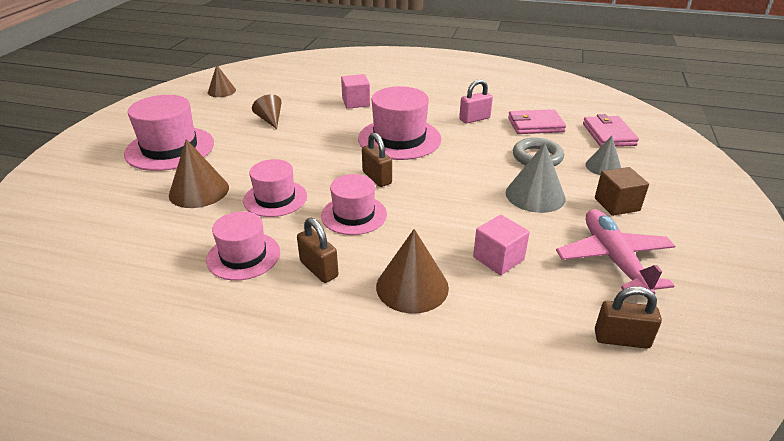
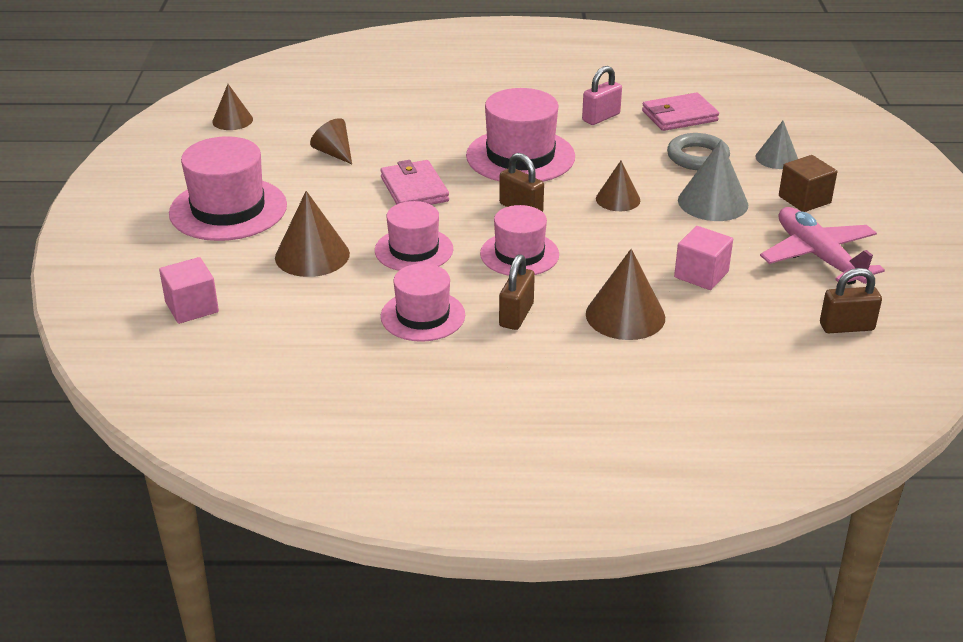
camera: 15 degrees left, 0 degrees up
brown padlock [297,218,339,283] -> brown padlock turned 75 degrees clockwise [499,254,535,330]
pink cube [341,74,370,109] -> pink cube moved to [159,257,219,324]
pink wallet [583,114,639,147] -> pink wallet moved to [380,160,449,205]
none -> brown cone [596,161,640,211]

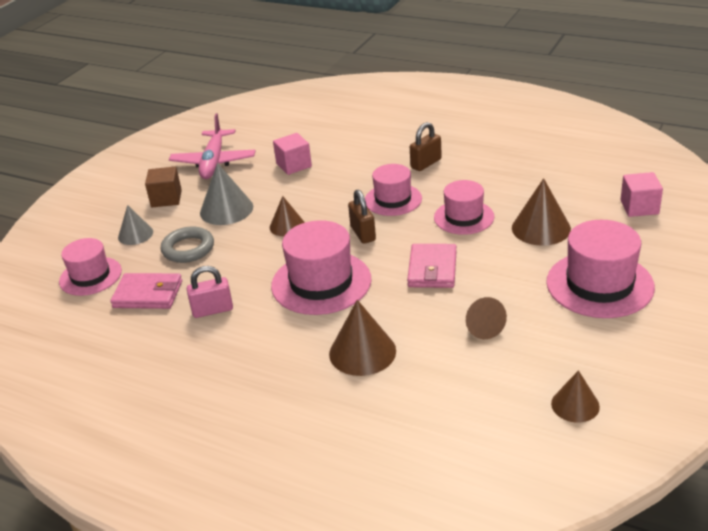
camera: 150 degrees left, 0 degrees up
pink hat [381,263,465,342] -> pink hat moved to [59,238,122,296]
brown cone [586,249,665,340] -> brown cone moved to [329,300,396,376]
brown padlock [820,268,882,333] -> none

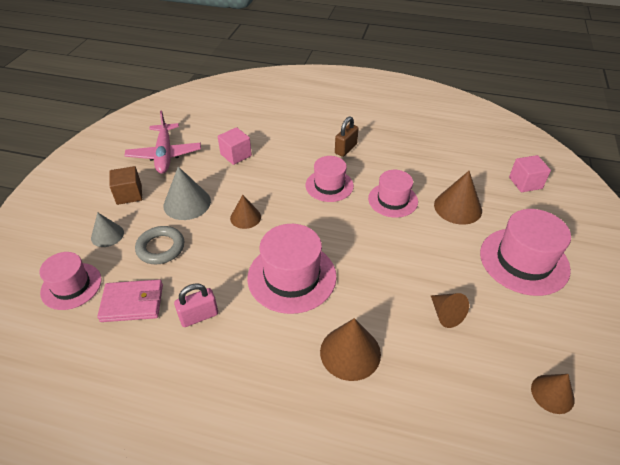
camera: 15 degrees left, 10 degrees up
brown padlock [348,189,376,244] -> none
pink wallet [407,244,457,288] -> none

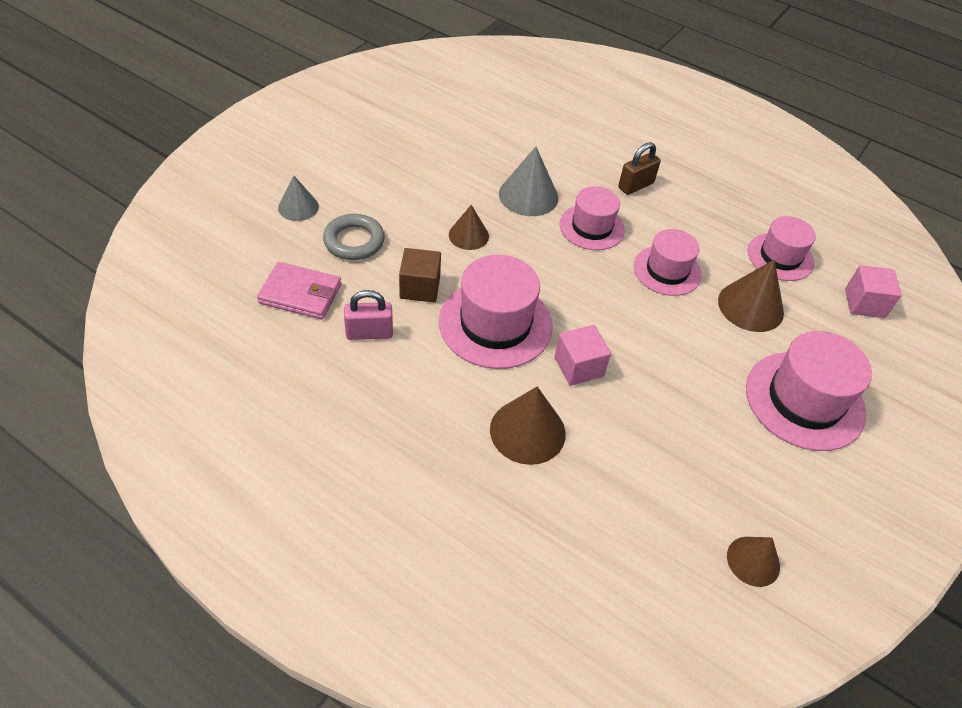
camera: 15 degrees right, 5 degrees up
pink hat [39,252,102,310] -> pink hat moved to [748,216,816,281]
brown cube [109,166,142,205] -> brown cube moved to [399,248,441,302]
pink plane [124,110,201,174] -> none
grey cone [163,167,211,220] -> grey cone moved to [499,147,558,216]
pink cube [218,127,252,165] -> pink cube moved to [554,325,611,386]
brown cone [431,293,469,328] -> none

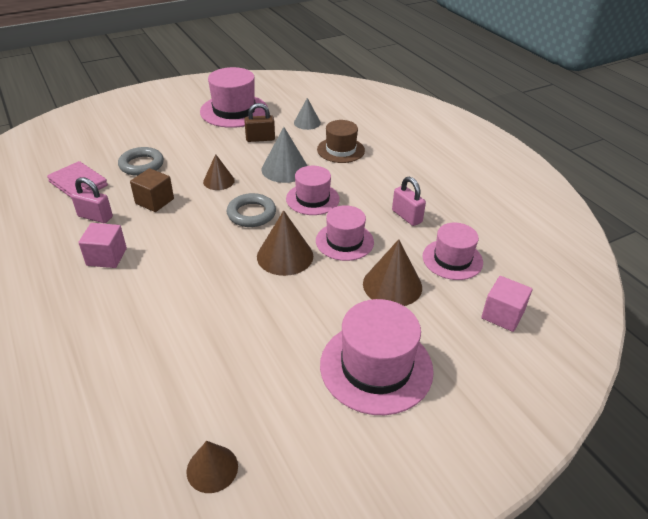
camera: 30 degrees right, 10 degrees down
grey cone [278,176,319,221] -> grey cone moved to [294,98,321,130]
pink hat [439,255,553,369] -> pink hat moved to [200,67,268,128]
brown cone [490,387,566,465] -> brown cone moved to [257,210,313,276]
pink cube [554,325,611,386] -> pink cube moved to [78,223,127,268]
brown padlock [618,142,661,195] -> brown padlock moved to [244,103,275,142]
none -> grey ring [227,193,276,227]
none -> brown hat [317,120,365,163]
none -> pink padlock [392,177,426,226]

